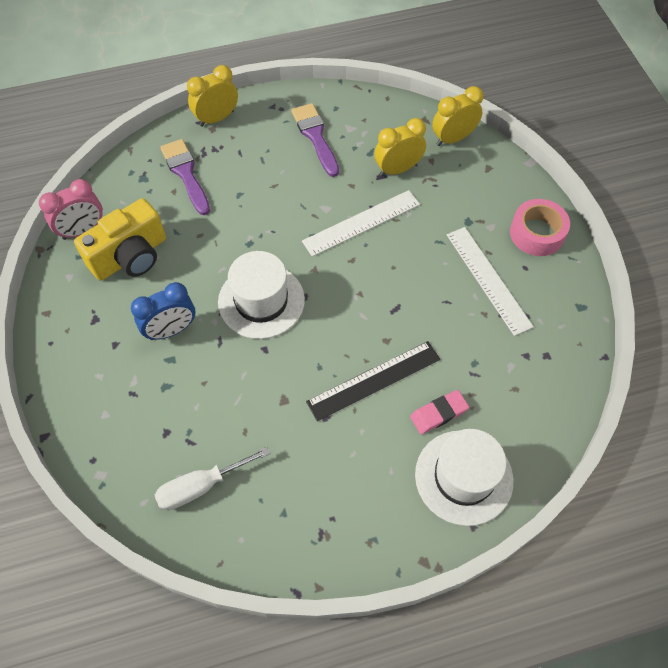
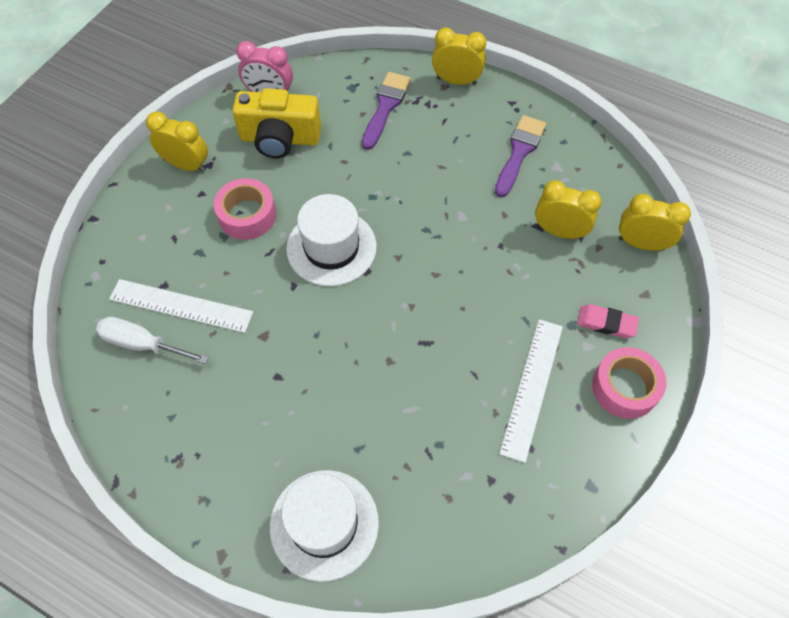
camera: 45 degrees right, 0 degrees up
blue clock [131,282,195,340] -> pink tape [214,178,276,240]
white ruler [302,190,420,257] -> white ruler moved to [109,279,253,333]
black ruler [306,341,440,421] -> none
pink eraser [410,390,469,434] -> pink eraser moved to [577,304,639,338]
none -> yellow clock [146,112,208,172]

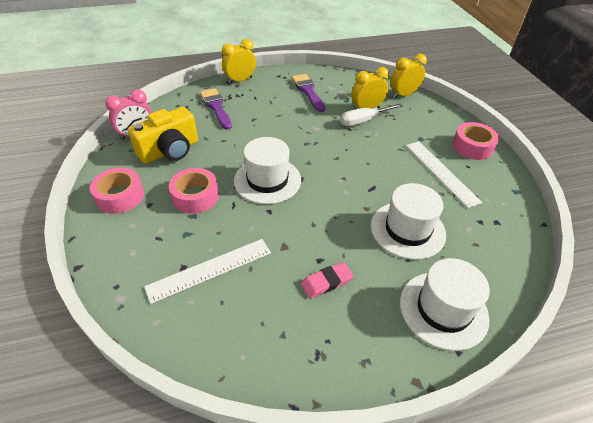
camera: 45 degrees left, 15 degrees down
white screwdriver [96,317,208,364] -> white screwdriver moved to [340,104,403,126]
yellow clock [146,112,208,172] -> pink tape [90,168,144,214]
pink eraser [577,304,639,338] -> pink eraser moved to [301,262,353,298]
none -> white hat [371,183,446,260]

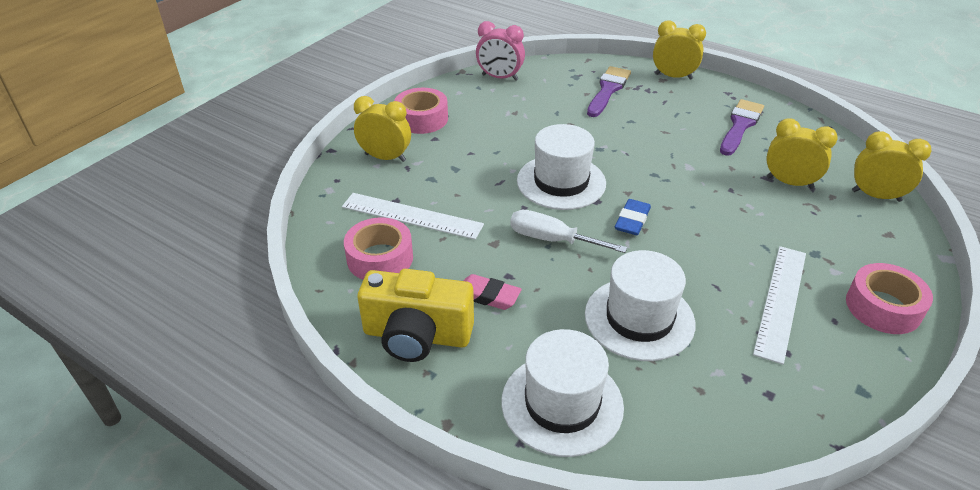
camera: 50 degrees right, 5 degrees down
yellow camera [128,107,198,164] -> yellow camera moved to [357,269,474,362]
pink tape [169,168,219,214] -> pink tape moved to [344,217,413,280]
white screwdriver [340,104,403,126] -> white screwdriver moved to [510,210,627,253]
none -> yellow clock [354,96,411,162]
none -> blue eraser [615,199,651,235]

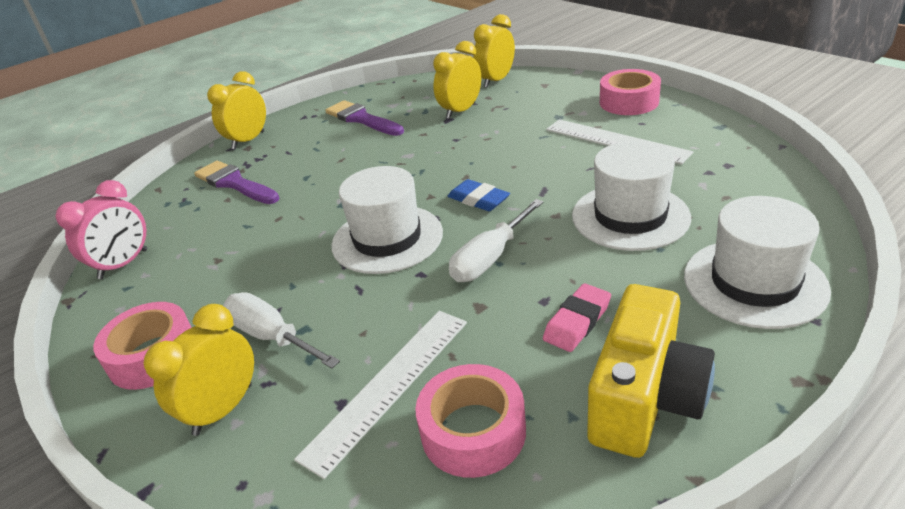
camera: 70 degrees left, 5 degrees down
none -> white screwdriver [223,292,340,369]

